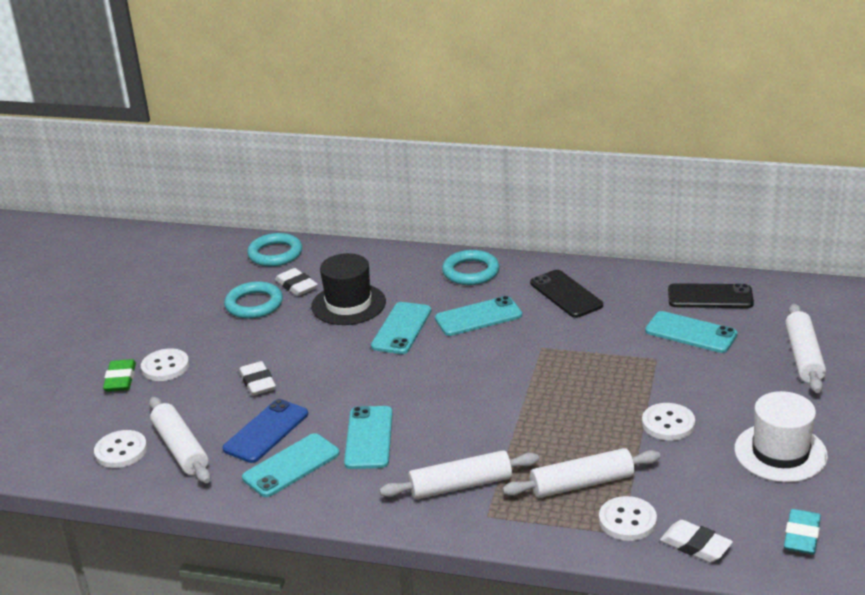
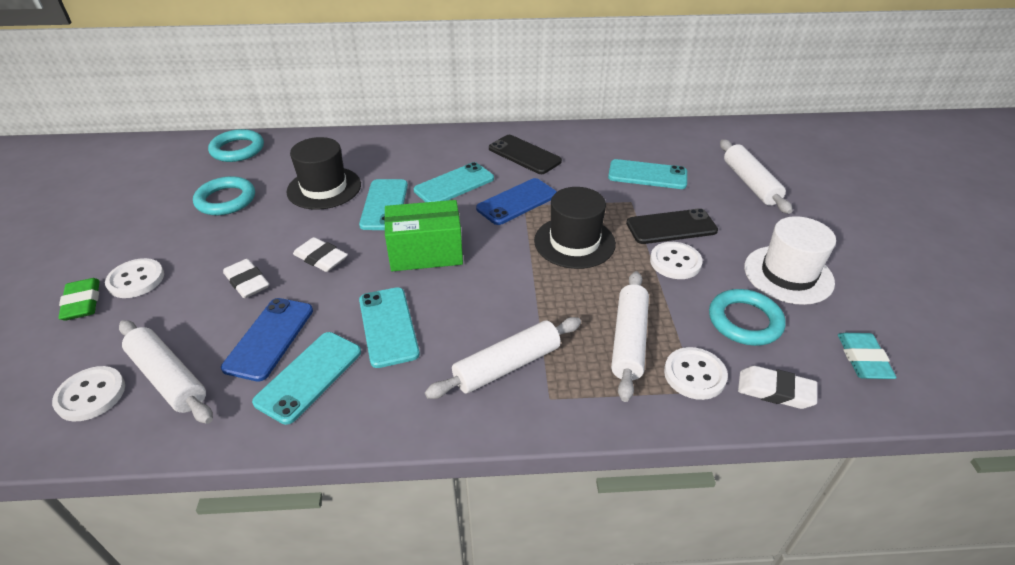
camera: 20 degrees left, 10 degrees up
white eraser [275,268,318,296] -> white eraser moved to [293,237,348,272]
turquoise ring [442,250,499,285] -> turquoise ring moved to [709,289,786,346]
white rolling pin [502,448,660,498] -> white rolling pin turned 45 degrees counterclockwise [611,271,649,402]
black phone [668,283,754,308] -> black phone moved to [626,208,718,244]
none -> green box [384,200,463,271]
none -> blue phone [476,178,557,225]
none -> black hat [534,187,616,269]

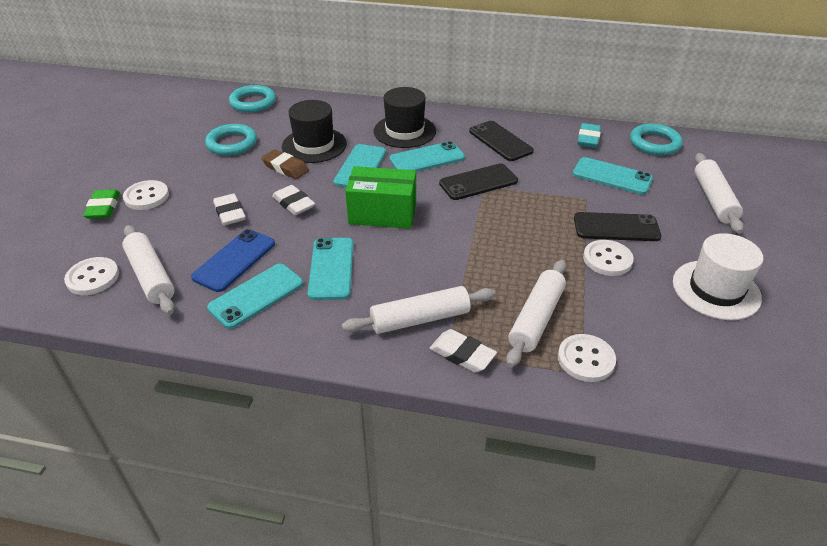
camera: 15 degrees right, 0 degrees up
blue phone [476,178,557,225] -> black phone [439,163,518,200]
black hat [534,187,616,269] -> black hat moved to [373,87,436,148]
turquoise ring [709,289,786,346] -> turquoise ring moved to [630,124,683,155]
white eraser [738,366,817,409] -> white eraser moved to [429,329,497,372]
turquoise eraser [838,333,897,379] -> turquoise eraser moved to [577,123,601,148]
none -> brown eraser [261,149,309,179]

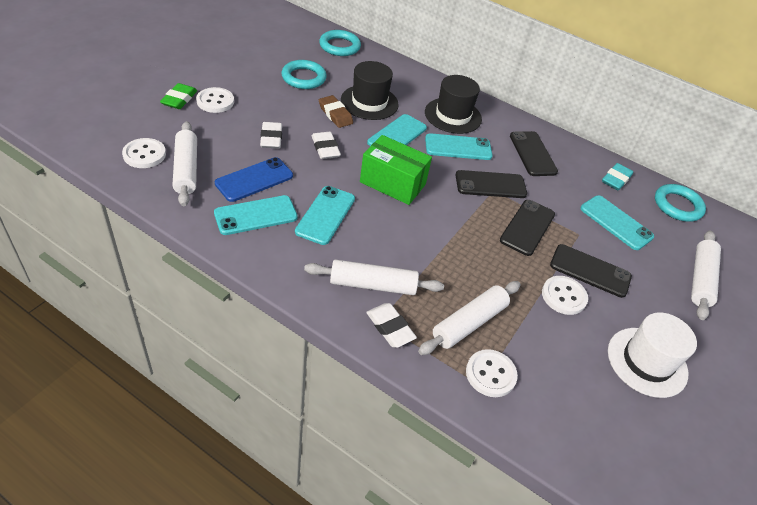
camera: 15 degrees right, 5 degrees up
none -> black phone [500,200,555,256]

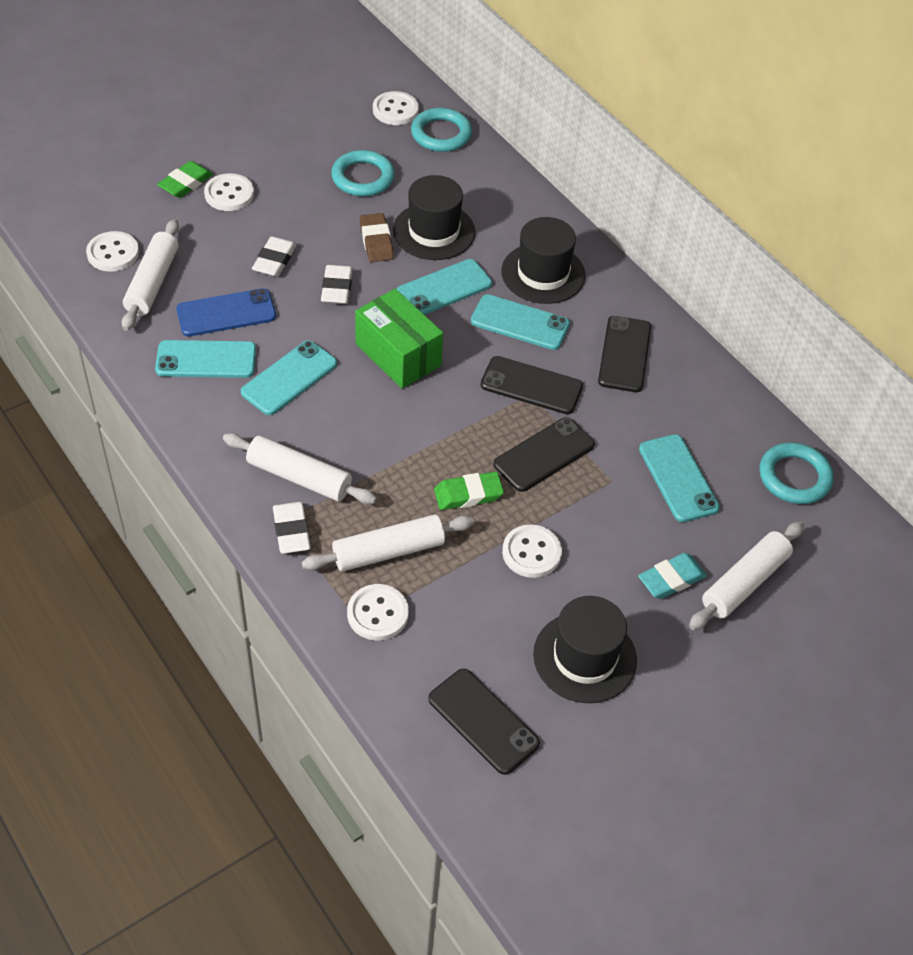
camera: 25 degrees right, 5 degrees up
black phone [550,244,632,298] -> black phone moved to [428,669,540,775]
turquoise eraser [602,163,633,191] -> turquoise eraser moved to [638,553,707,599]
white hat [608,312,697,398] -> black hat [533,596,637,703]
none -> white button [373,91,419,125]
none -> green eraser [434,472,504,510]

